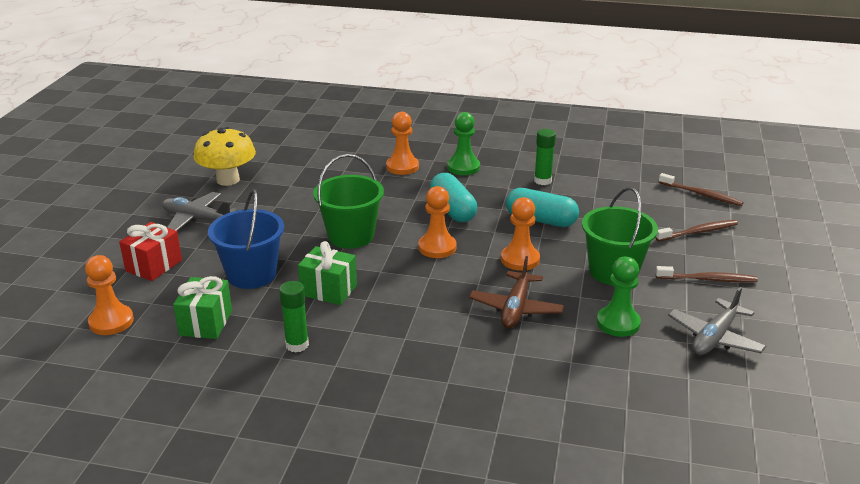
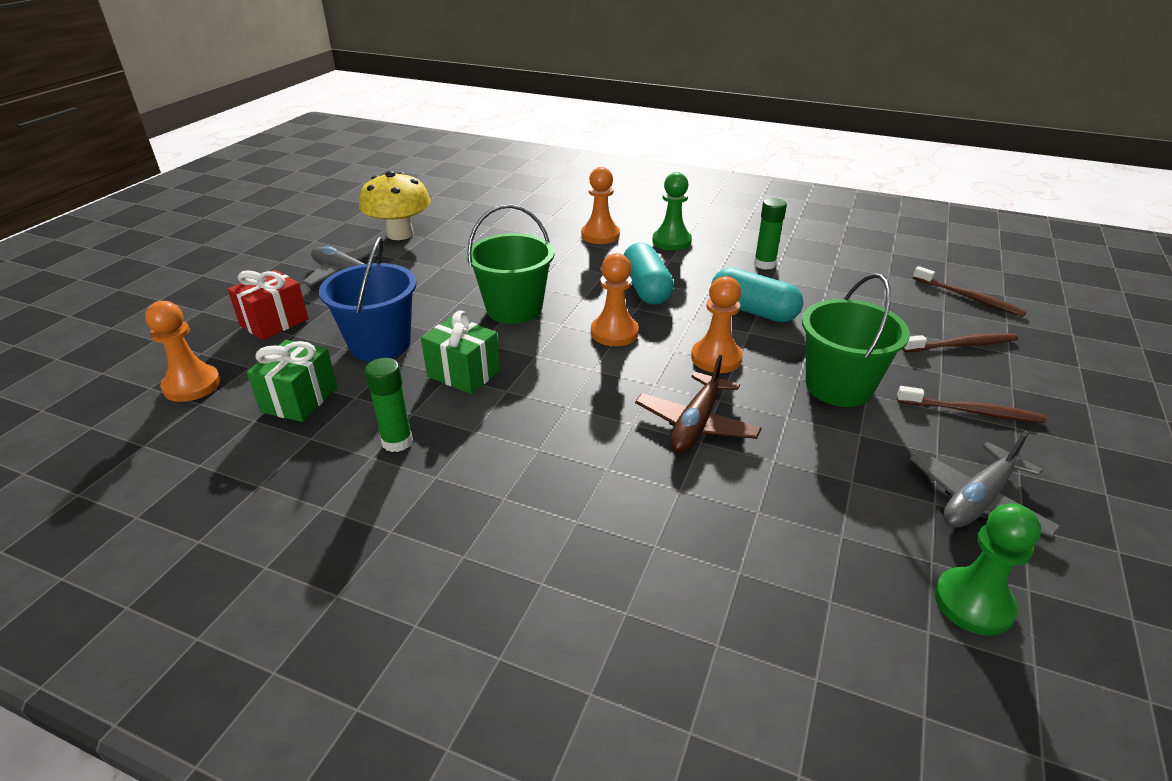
camera: 10 degrees right, 5 degrees up
green pawn [597,257,641,337] -> green pawn moved to [935,503,1041,636]

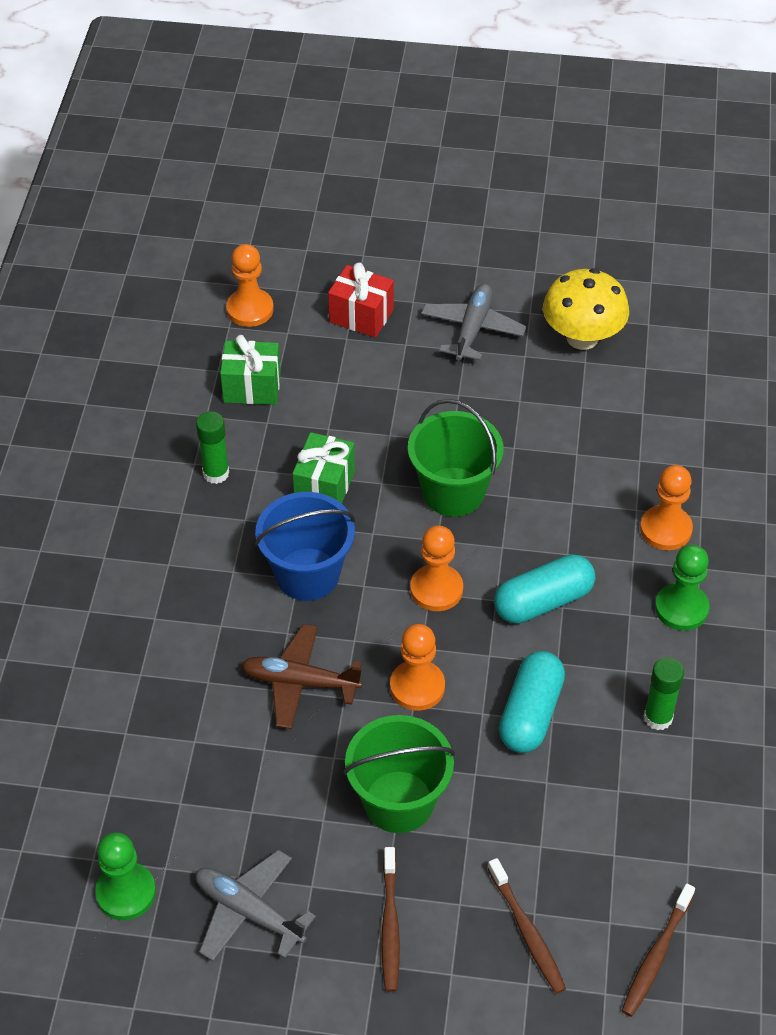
camera: 75 degrees right, 15 degrees up
blue bucket [319,237,417,361] -> blue bucket moved to [255,492,355,601]

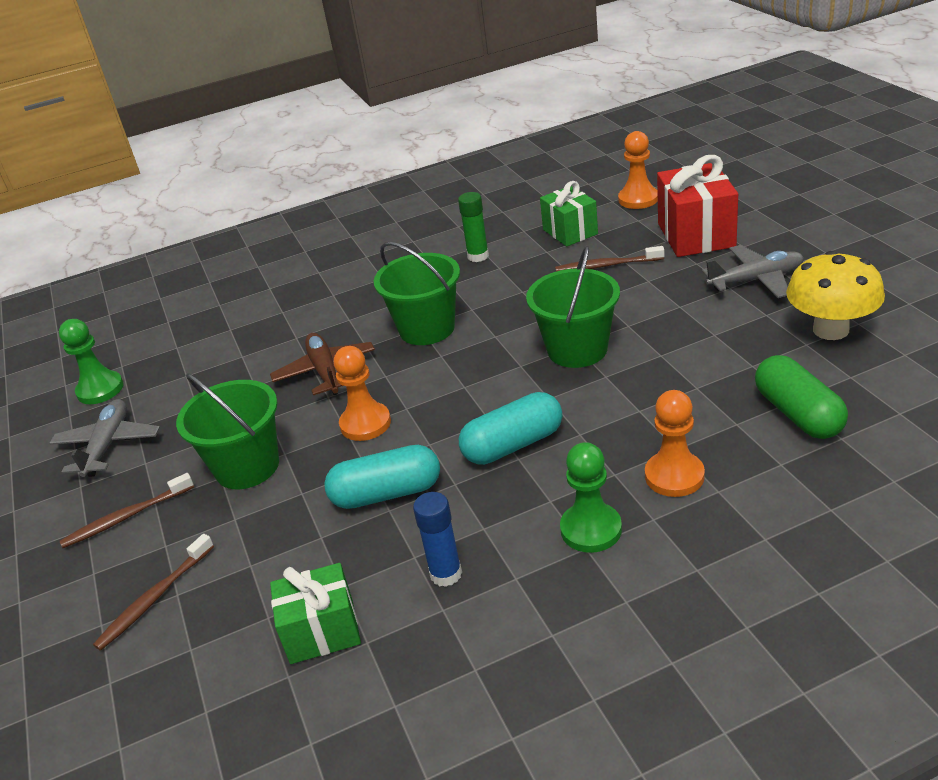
camera: 65 degrees right, 15 degrees down
blue bucket [255,492,355,601] -> green bucket [374,242,460,345]
green gift [292,432,355,504] -> green gift moved to [270,563,361,664]
red gift [328,262,394,338] -> red gift [657,155,738,257], size x1.52
orange pawn [410,526,463,611] -> none
turquoise capsule [494,554,595,624] -> turquoise capsule turned 60 degrees counterclockwise [459,392,562,465]
brown toothbrush [621,884,695,1017] -> brown toothbrush moved to [555,246,664,271]
green glue stick [644,657,684,730] -> blue glue stick [413,492,462,587]
none -> green capsule [755,355,848,439]

